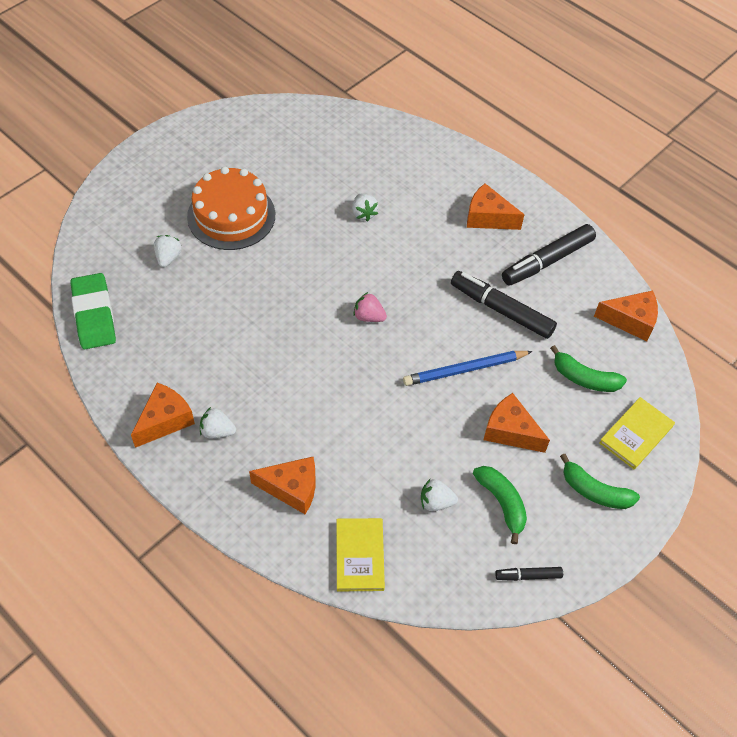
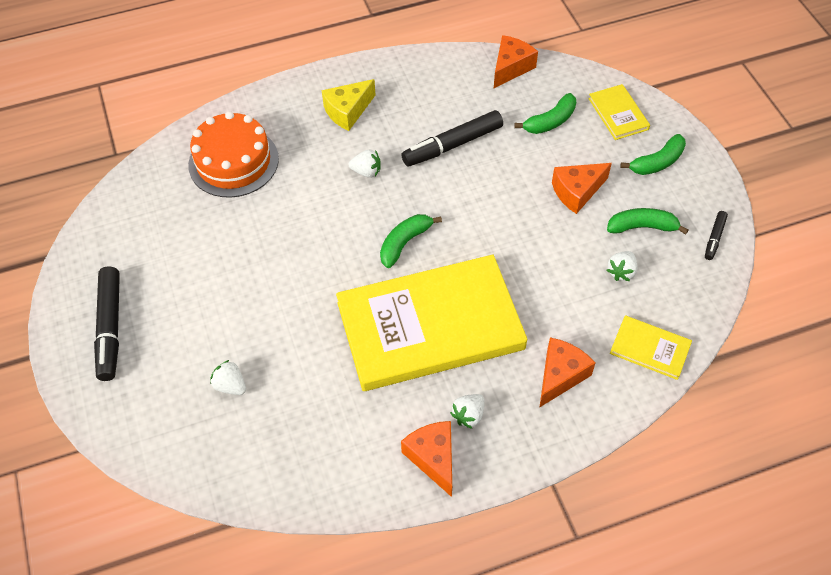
camera: 60 degrees left, 0 degrees up
green eraser [70,273,116,349] -> none
orange cake [187,167,275,250] -> orange cake moved to [188,111,279,198]
white strawberry [352,194,379,221] -> white strawberry moved to [348,150,380,178]
pink strawberry [353,292,387,322] -> green banana [380,214,442,268]
blue pencil [403,351,533,386] -> none
orange cheese [467,183,525,230] -> yellow cheese [322,79,375,131]
black marker [502,224,596,286] -> black marker moved to [94,267,120,381]
none -> yellow book [336,255,527,391]

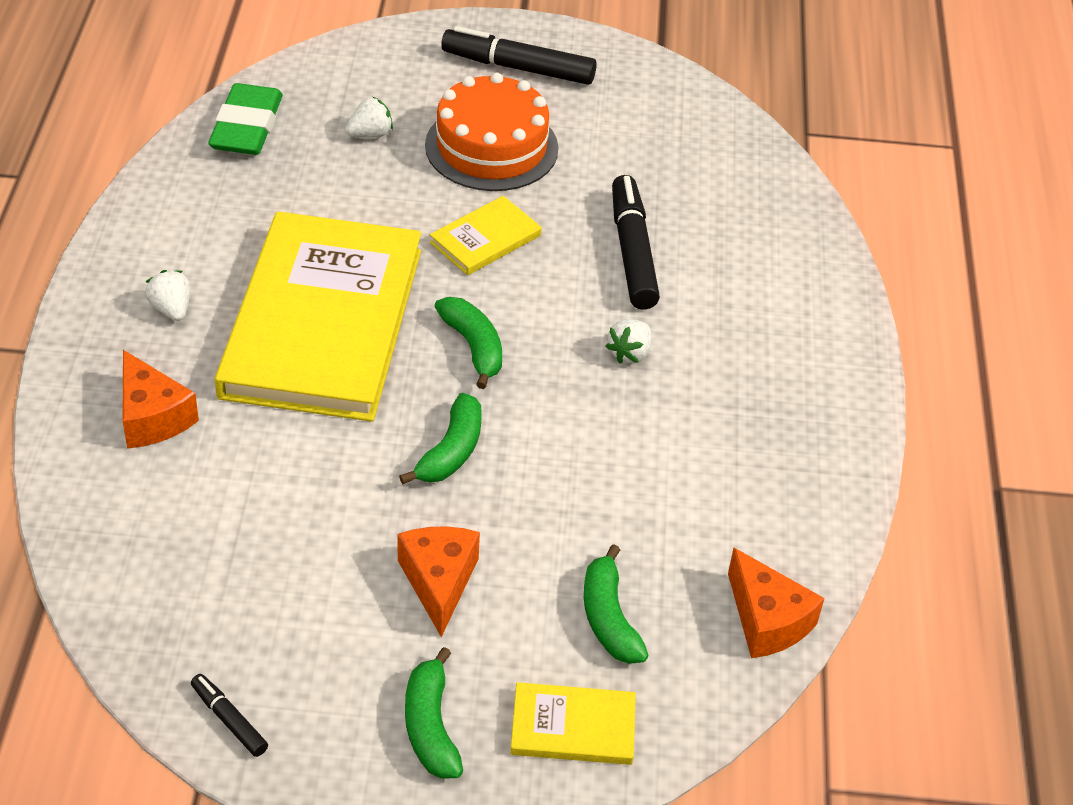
camera: 110 degrees right, 10 degrees down
orange cake [188,111,279,198] -> orange cake moved to [425,73,558,191]
yellow cheese [322,79,375,131] -> none
black marker [401,110,503,167] -> black marker moved to [612,175,660,310]
orange cheese [401,421,452,497] -> none
green banana [607,208,689,234] -> green banana moved to [399,393,482,484]
white strawberry [607,251,638,281] -> none
yellow book [610,315,692,380] -> yellow book moved to [430,196,542,275]
none -> green eraser [208,83,283,155]

